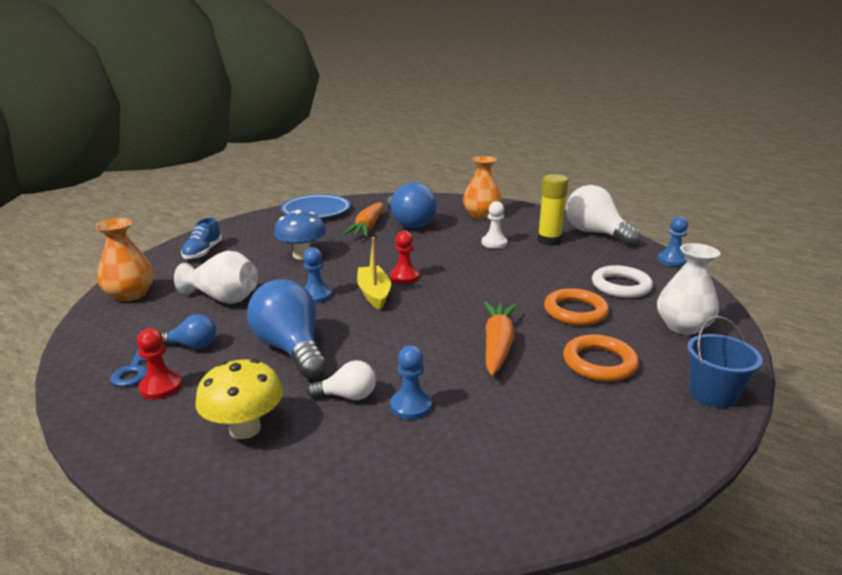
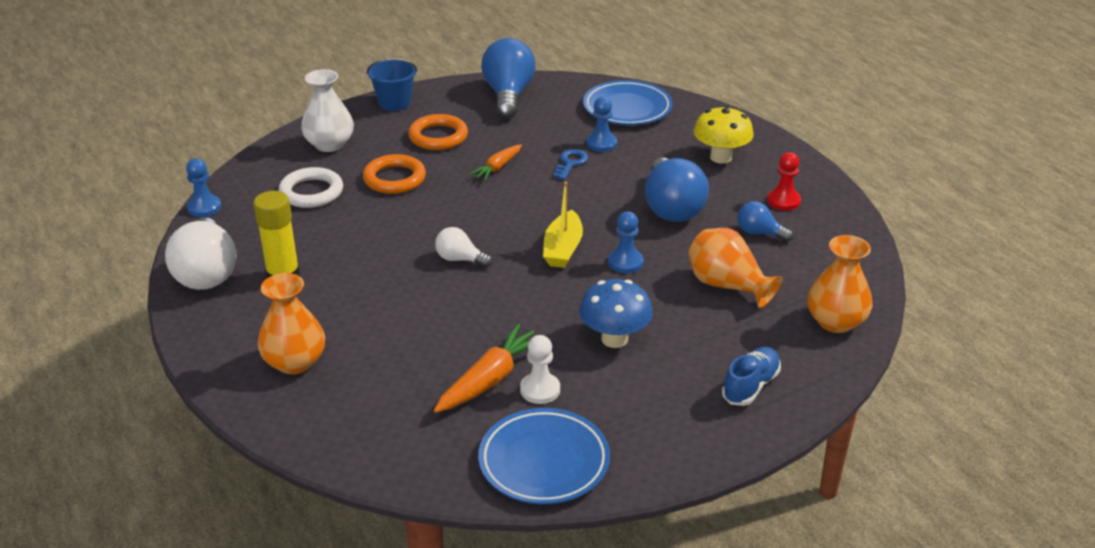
camera: 155 degrees left, 10 degrees up
blue key [110,348,147,387] -> blue key moved to [553,149,588,180]
white vase [174,251,258,304] -> orange vase [688,228,782,308]
white light bulb [307,360,376,400] -> white light bulb moved to [435,227,492,268]
blue light bulb [387,182,437,229] -> blue light bulb moved to [481,38,536,119]
red pawn [390,231,419,284] -> none
white pawn [482,201,508,249] -> white pawn moved to [520,335,560,404]
orange carrot [484,301,517,376] -> orange carrot [469,145,522,181], size x0.62
none -> blue plate [583,80,673,125]

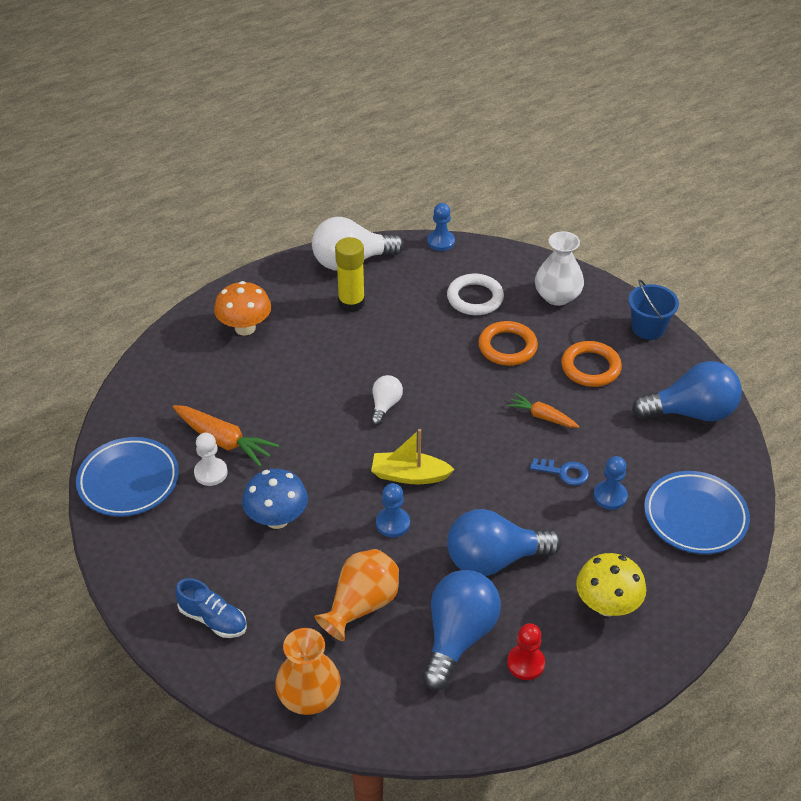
camera: 85 degrees right, 10 degrees up
orange vase [258,273,325,374] -> orange mushroom [214,281,271,335]
blue light bulb [737,201,793,242] -> blue light bulb [422,570,501,690], size x1.94

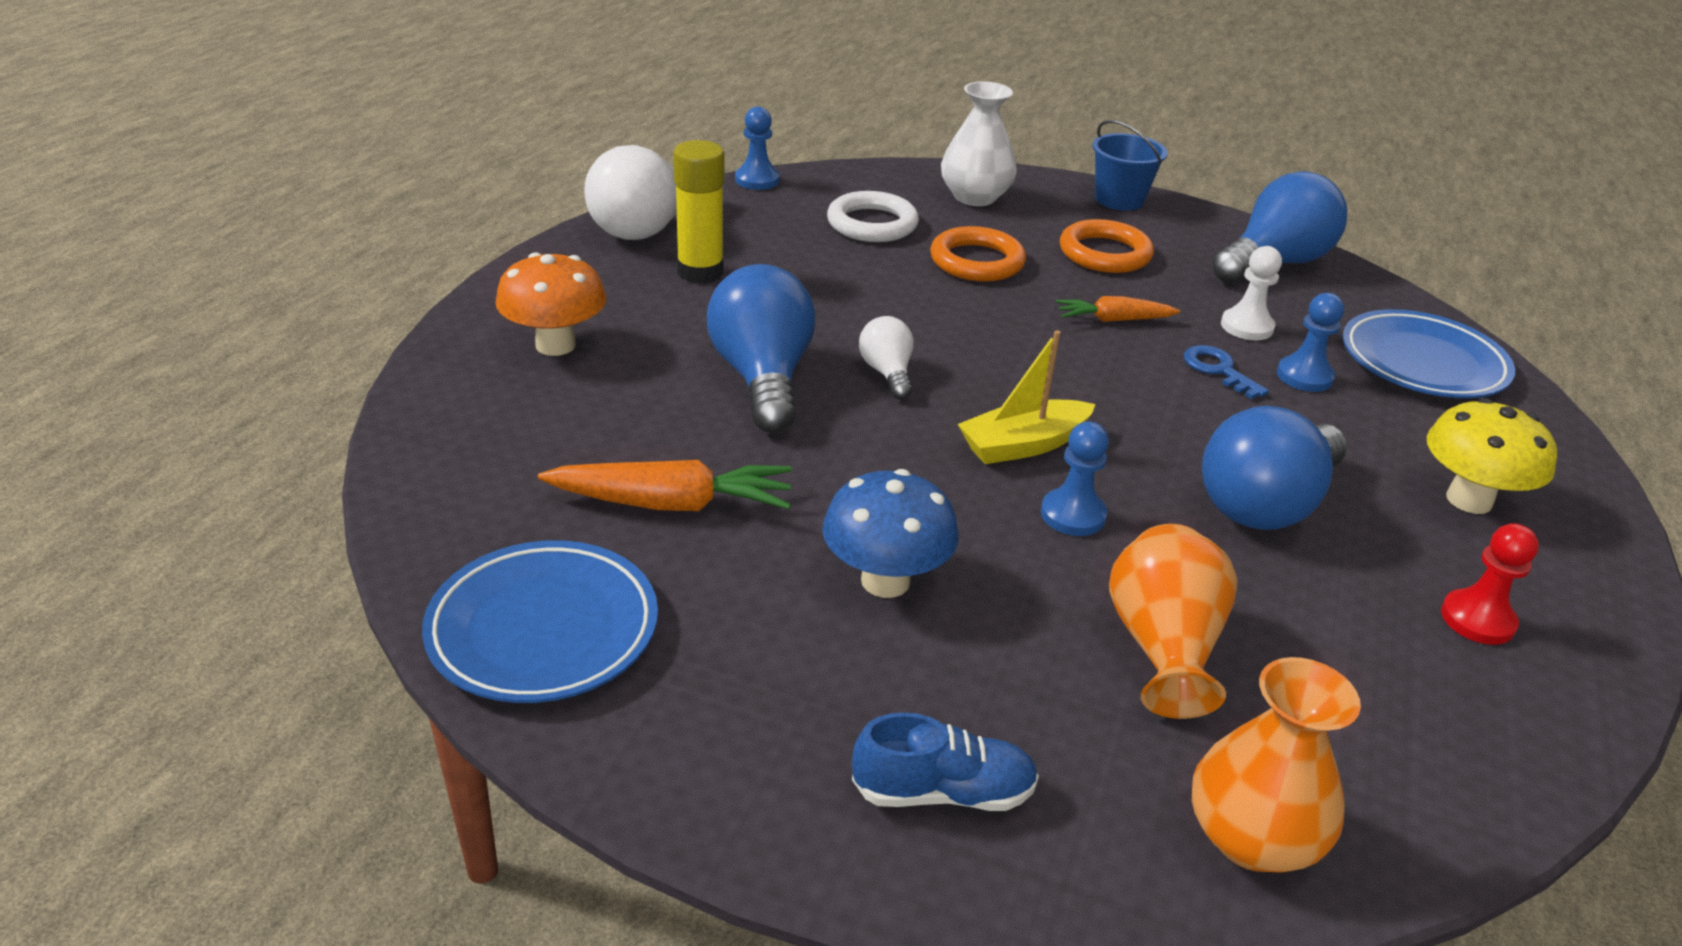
camera: 35 degrees left, 10 degrees down
white pawn [194,433,228,486] -> white pawn moved to [1221,246,1282,340]
blue light bulb [422,570,501,690] -> blue light bulb moved to [707,264,816,433]
blue key [530,458,589,486] -> blue key turned 105 degrees counterclockwise [1183,345,1269,399]

